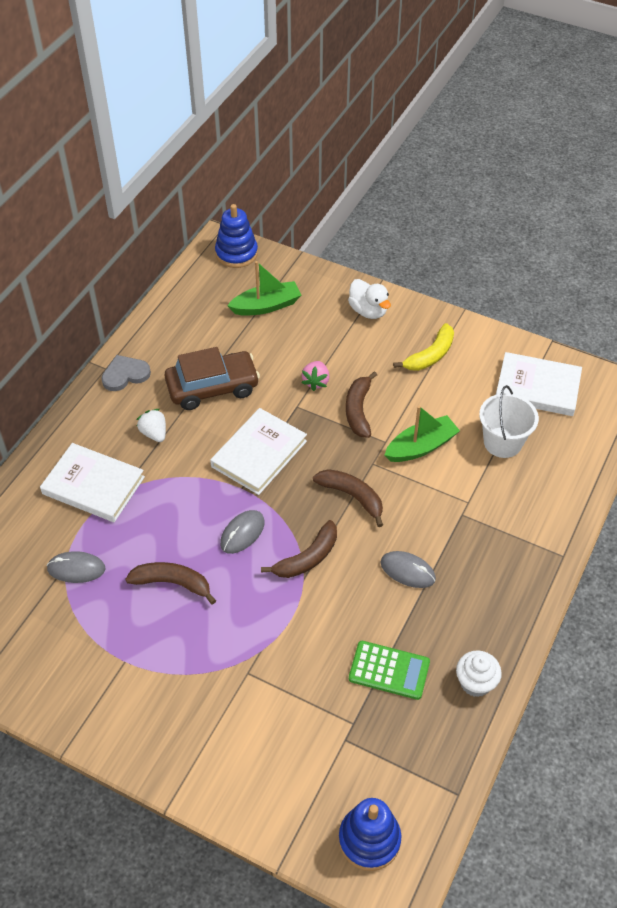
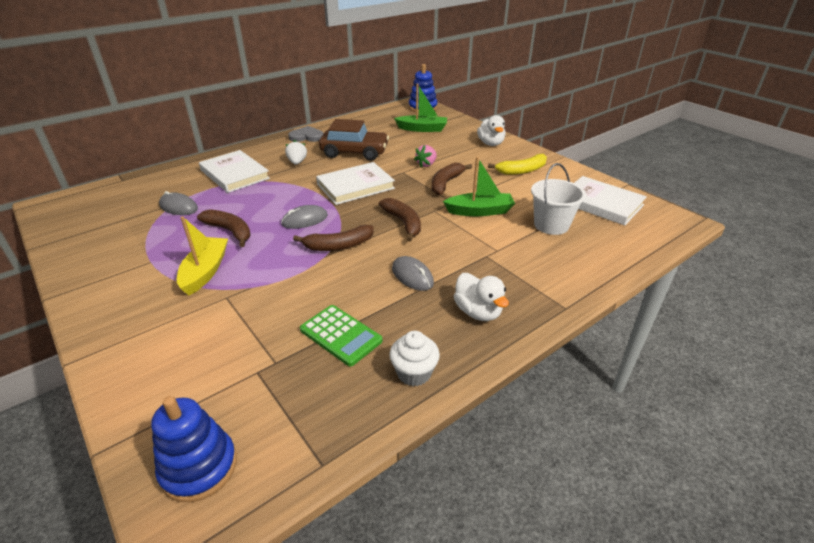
camera: 25 degrees right, 15 degrees down
none -> yellow boat [177,217,228,295]
none -> white duck [454,273,509,321]

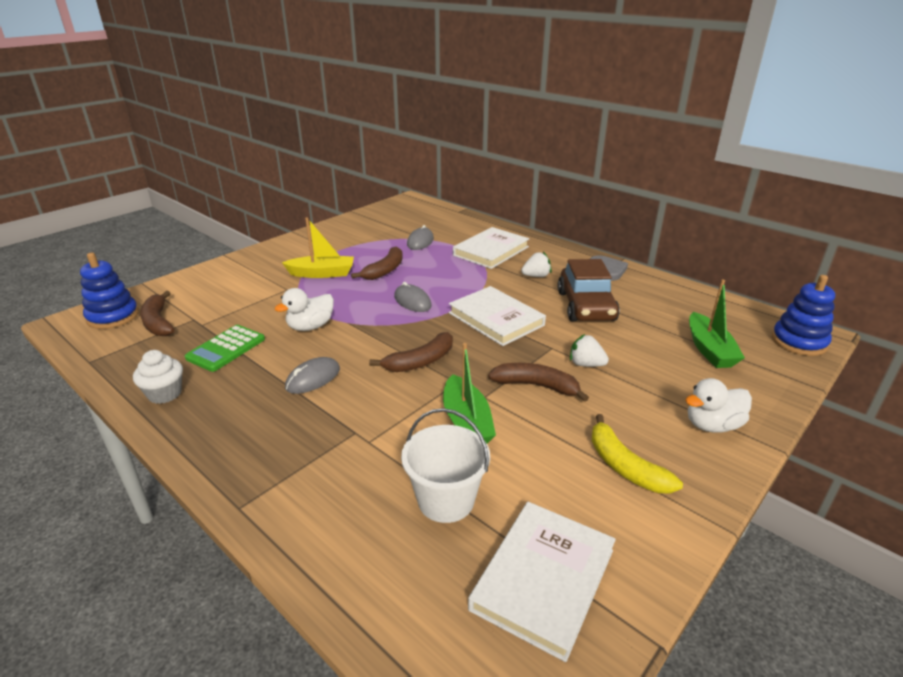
camera: 80 degrees right, 5 degrees down
brown banana [293,225,374,251] -> brown banana moved to [140,291,175,336]
pink strawberry [414,145,437,167] -> white strawberry [570,334,609,367]
white duck [454,273,509,321] -> white duck moved to [275,288,334,331]

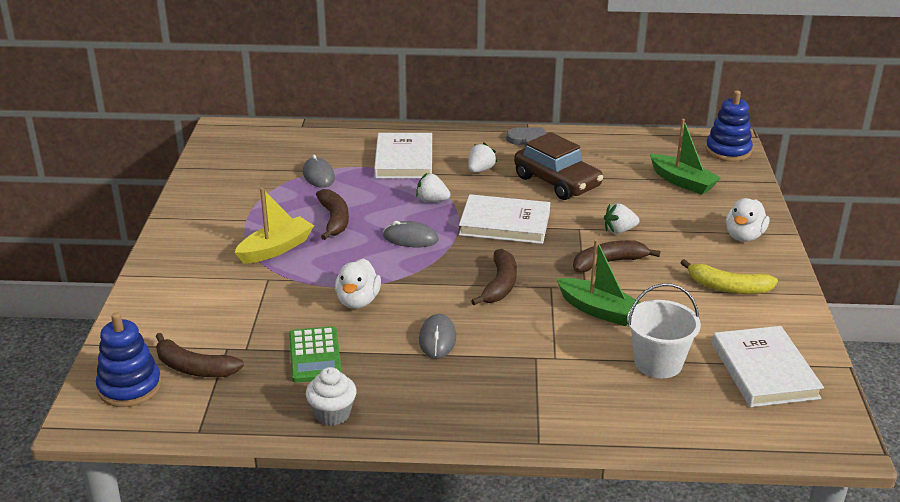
camera: 40 degrees left, 0 degrees up
none -> white strawberry [416,173,451,202]

